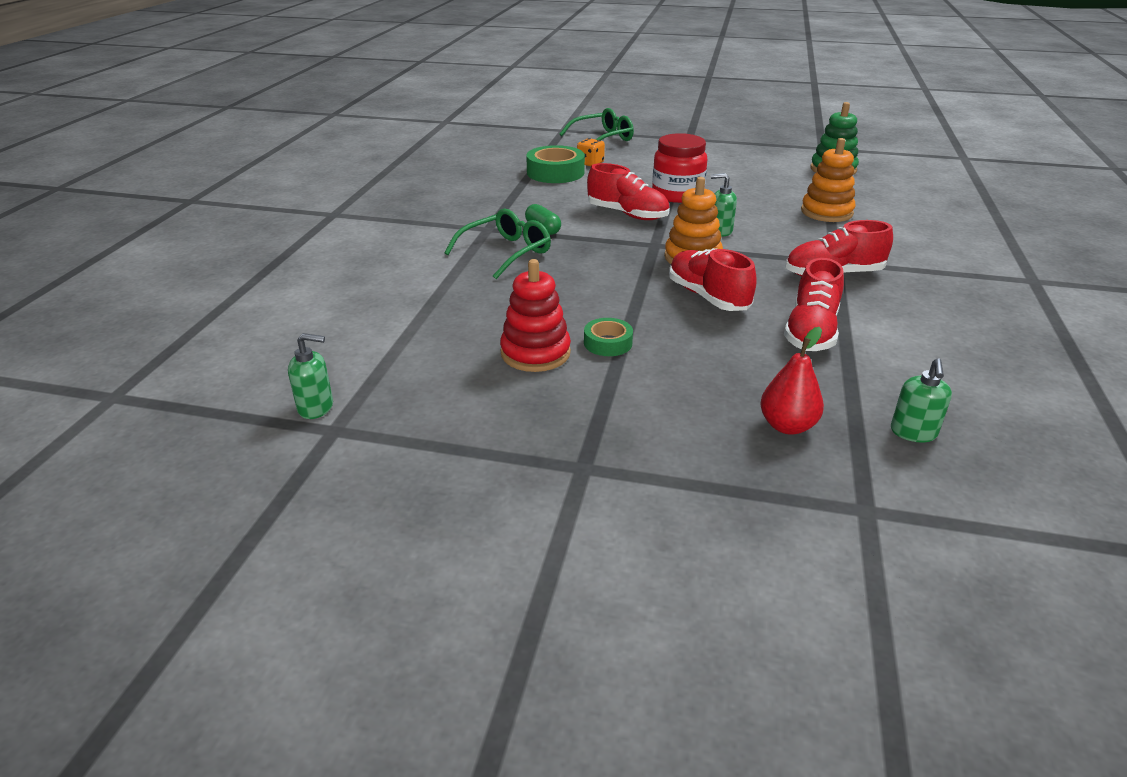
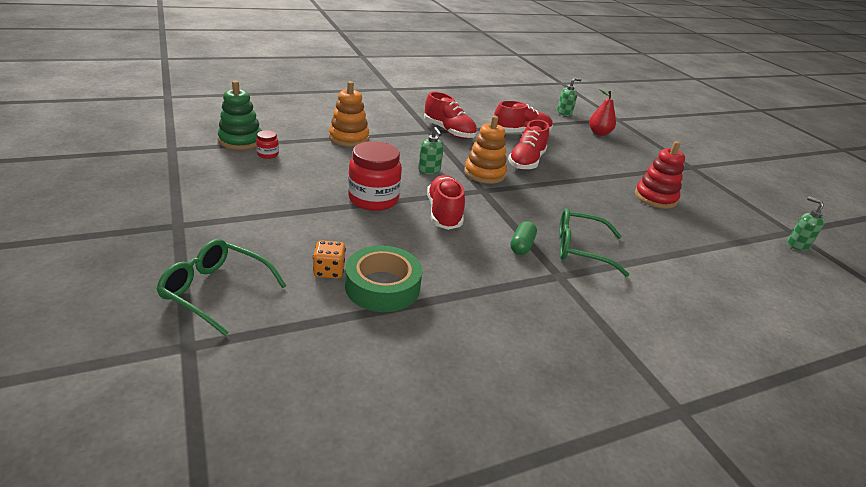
camera: 130 degrees left, 0 degrees up
green tape [584,318,633,356] -> none
none -> red jar [256,130,279,159]

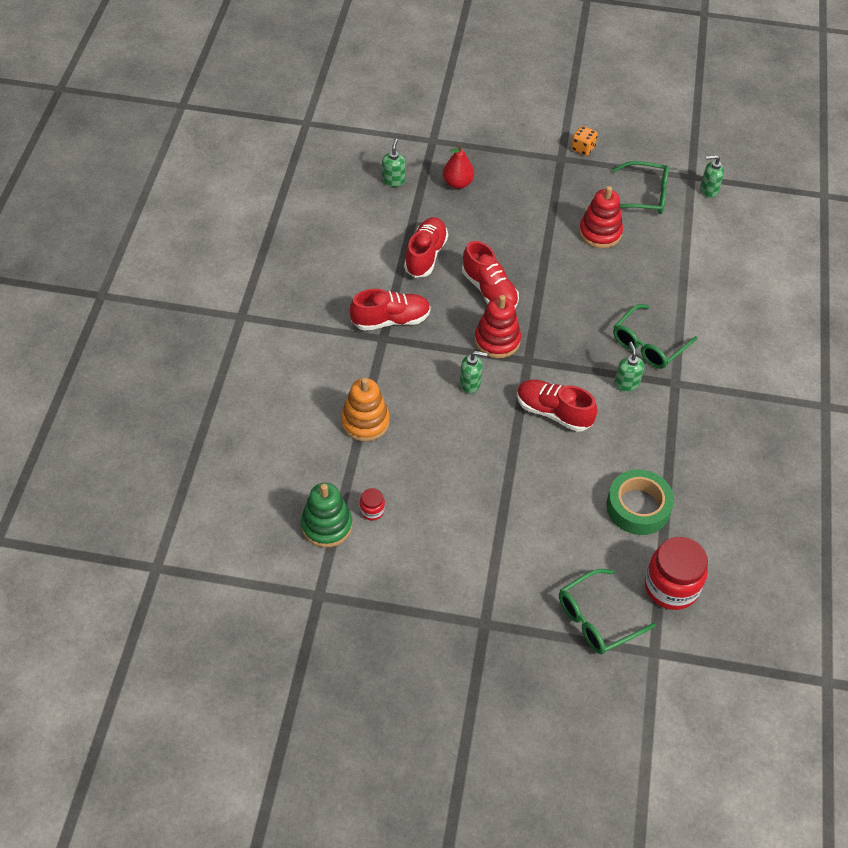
camera: 55 degrees left, 20 degrees up
orange dice [313,240,346,279] -> orange dice moved to [571,126,598,156]
red jar [348,141,402,211] -> red jar moved to [645,537,708,610]
orange stacking toy [464,116,507,184] -> red stacking toy [475,295,521,358]
green capsule [510,221,537,255] -> green soap dispenser [614,342,645,392]
none -> green glasses [612,161,669,214]

